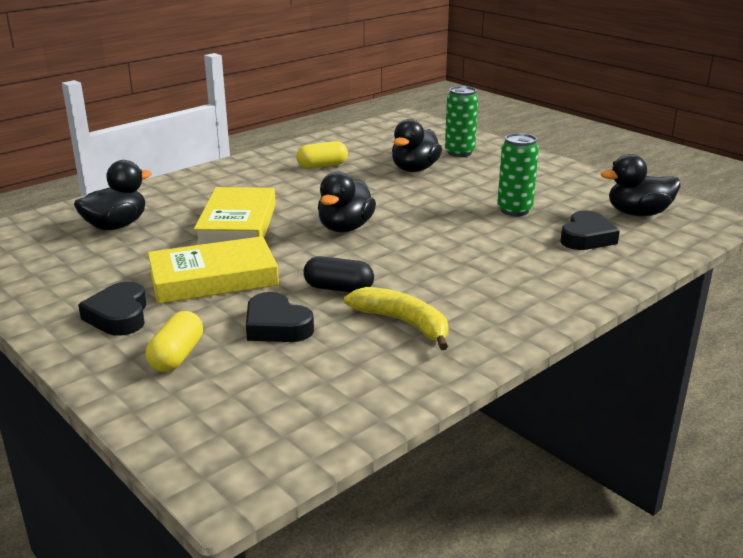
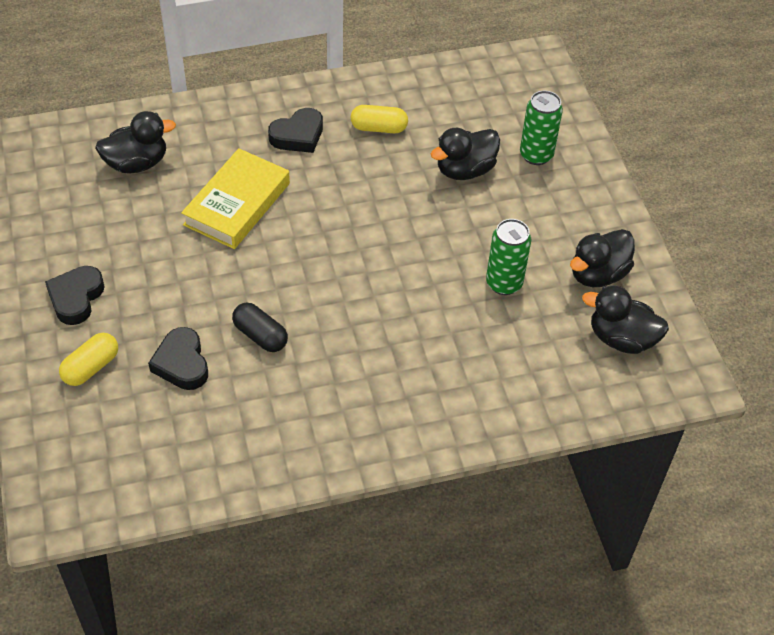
camera: 25 degrees right, 25 degrees up
yellow book [148,236,279,304] -> none
black duck [318,172,376,233] -> black duck moved to [570,229,635,287]
yellow banana [344,287,448,350] -> none
black heart [560,210,620,250] -> black heart moved to [268,108,323,153]

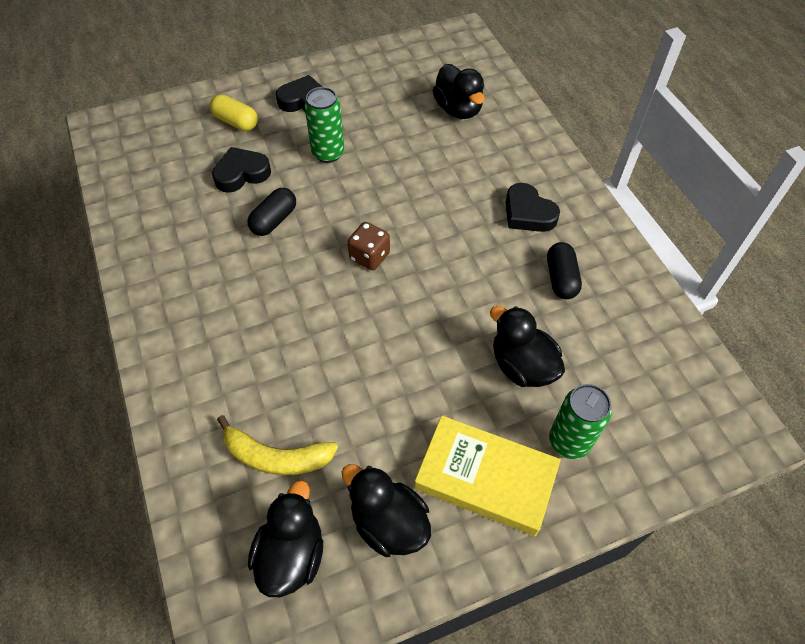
camera: 85 degrees right, 5 degrees up
yellow book [181,148,290,249] -> yellow book moved to [415,416,561,536]
yellow capsule [351,105,408,133] -> black capsule [547,242,582,299]
green can [486,219,531,295] -> green can moved to [304,87,344,163]
none -> yellow banana [217,415,338,475]
none -> brown dice [348,222,390,271]

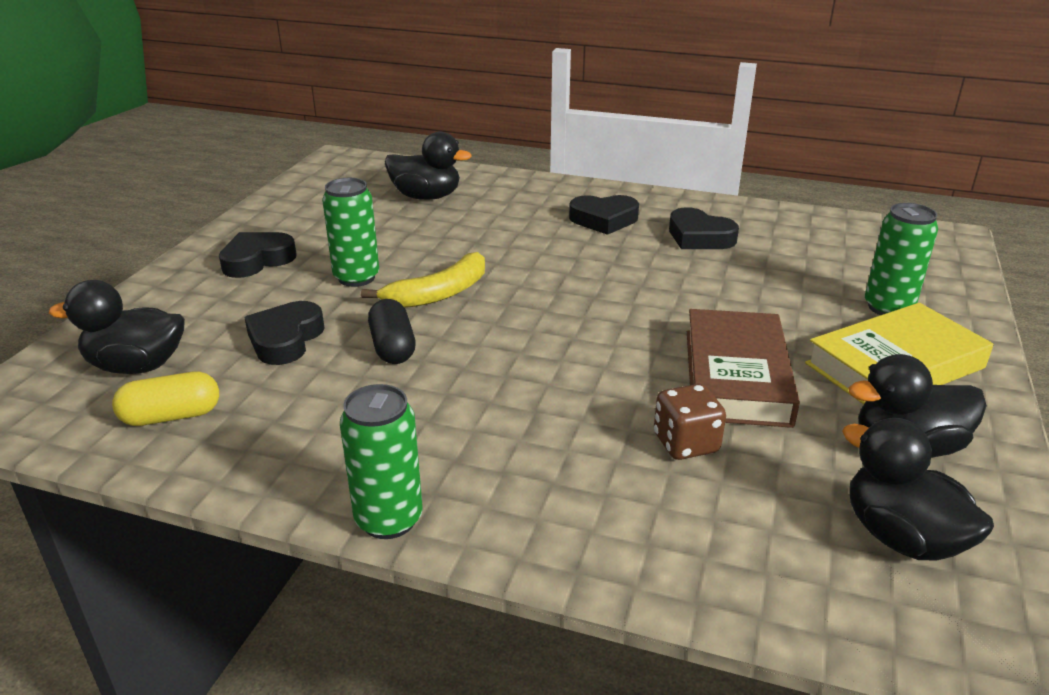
camera: 50 degrees left, 25 degrees down
yellow capsule [210,94,258,131] -> yellow capsule moved to [112,371,219,426]
yellow banana [217,415,338,475] -> yellow banana moved to [361,252,485,308]
brown dice [348,222,390,271] -> brown dice moved to [654,384,726,460]
black duck [490,306,565,387] -> black duck moved to [49,280,185,374]
black capsule [547,242,582,299] -> black heart [669,207,739,249]
none -> green can [340,384,423,539]
none -> brown book [687,309,800,428]

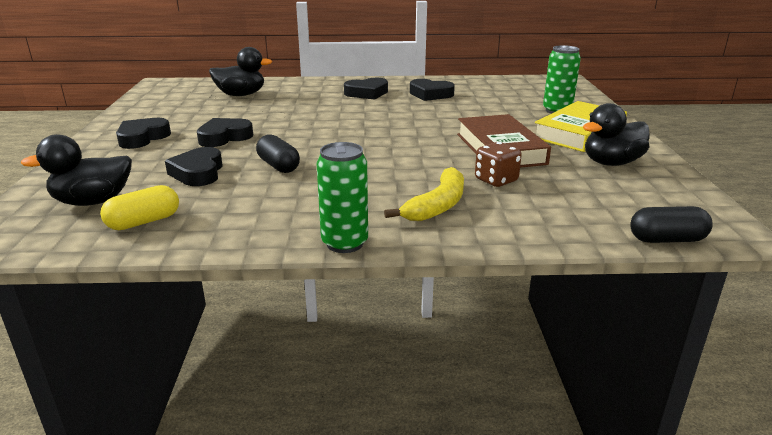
camera: 20 degrees left, 5 degrees down
green can [322,178,379,287] -> black heart [197,118,253,147]
yellow banana [361,252,485,308] -> yellow banana moved to [384,167,464,221]
black duck [842,418,994,561] -> none
none -> black capsule [630,206,713,243]

